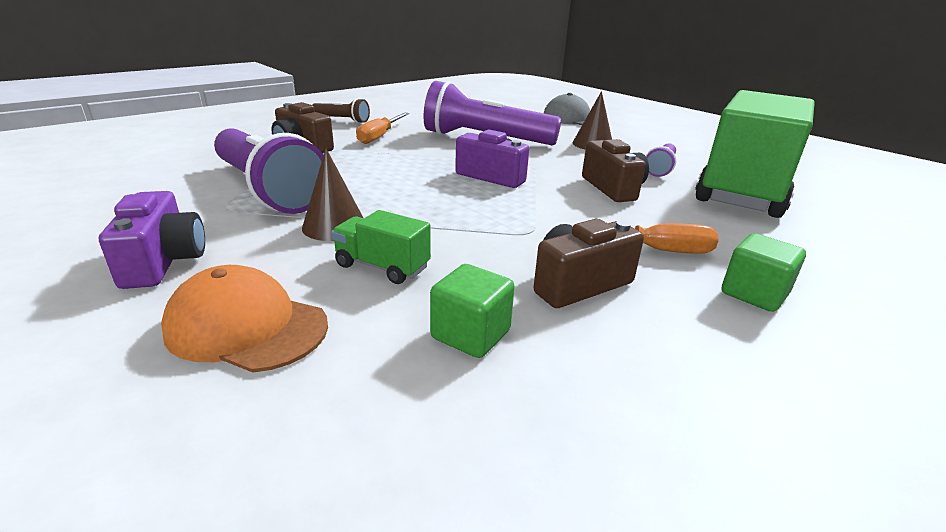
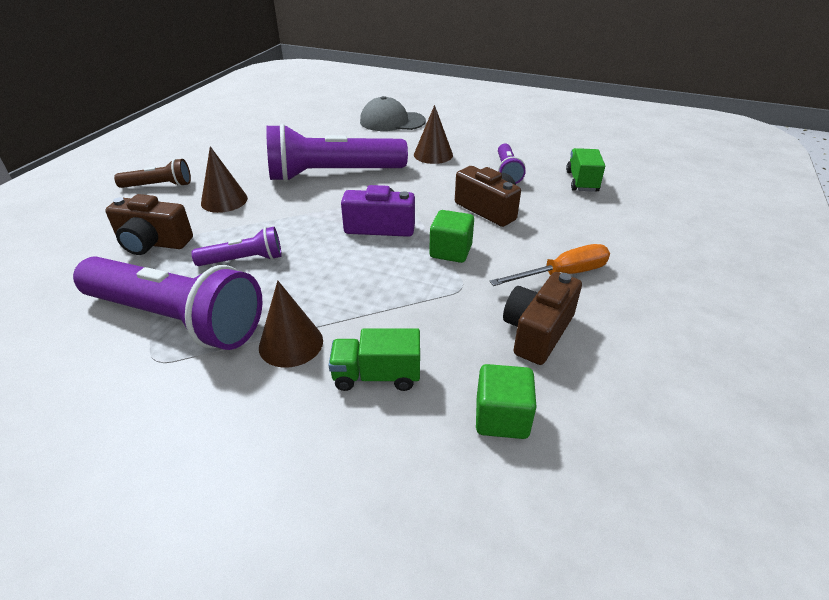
camera: 25 degrees left, 10 degrees up
purple camera [99,191,205,289] -> none
orange cap [161,265,328,373] -> none
orange screwdriver [356,112,409,144] -> brown cone [201,146,248,213]
green truck [695,90,815,218] -> green truck [566,148,605,192], size x0.41
green cube [722,233,806,312] -> green cube moved to [429,210,474,263]
none -> purple flashlight [191,227,282,266]

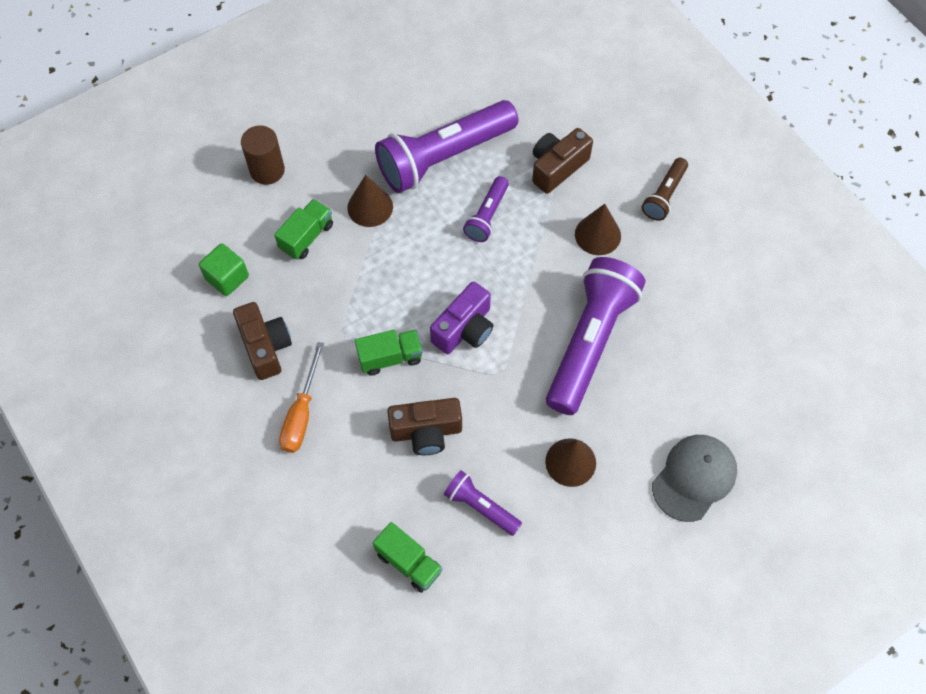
camera: 125 degrees right, 25 degrees up
green cube [429,210,474,263] -> green truck [355,330,423,375]
none -> brown cylinder [241,126,285,185]

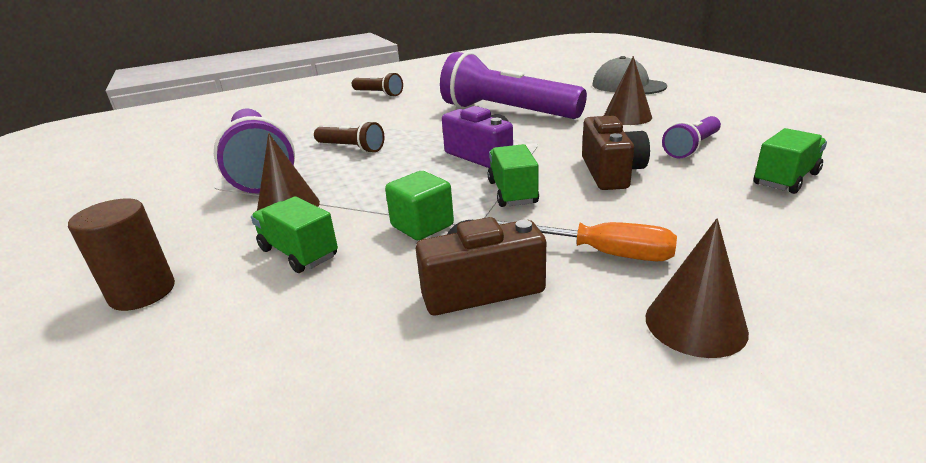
camera: 80 degrees left, 35 degrees down
green cube [199,244,249,296] -> green cube moved to [385,171,454,240]
purple flashlight [463,176,509,242] -> brown flashlight [314,121,384,153]
brown camera [532,128,593,194] -> none
brown cone [575,204,621,255] -> brown cone moved to [645,218,749,358]

